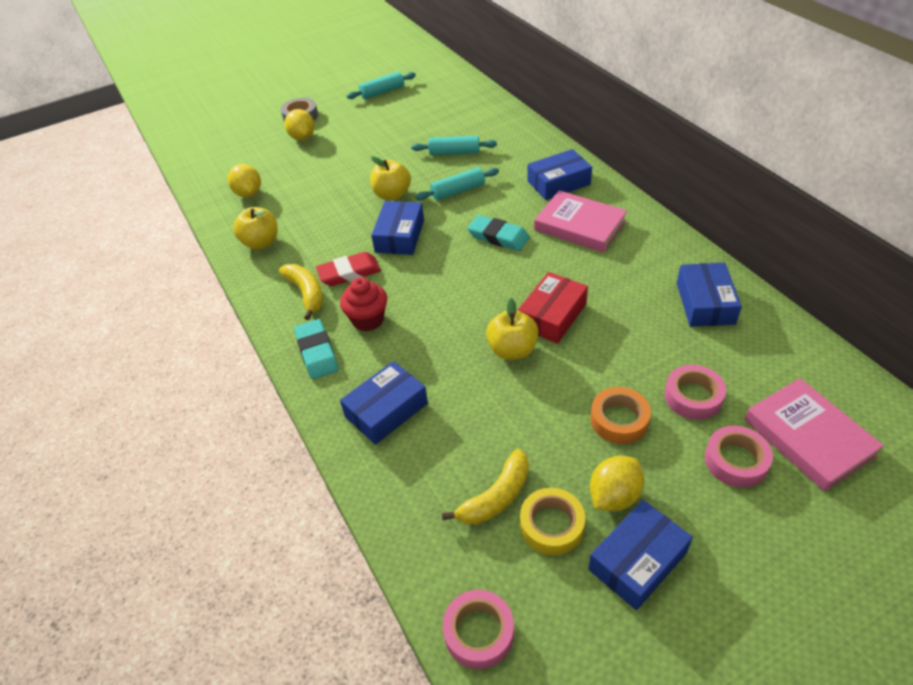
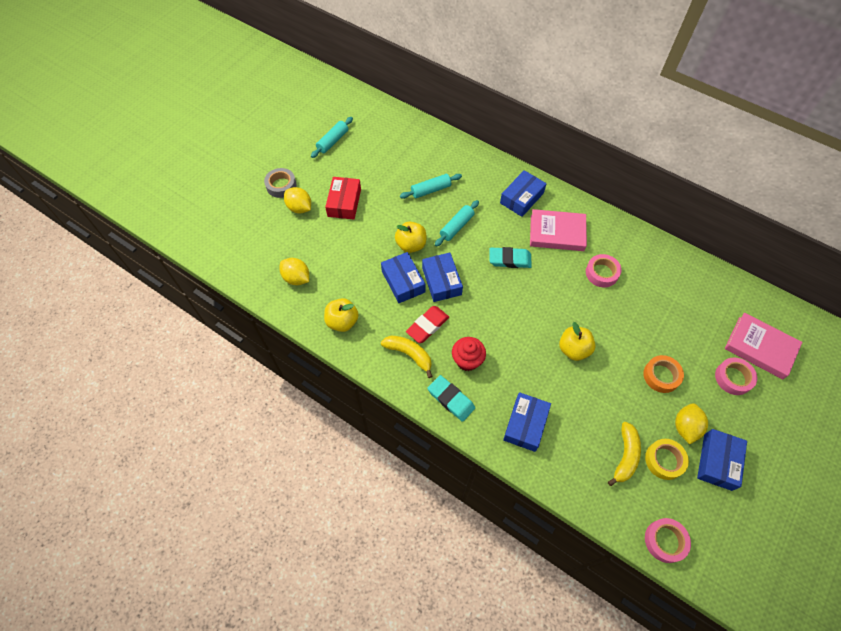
camera: 30 degrees left, 15 degrees up
red box [518,272,588,344] -> red box moved to [325,177,361,219]
pink tape [665,365,726,420] -> pink tape moved to [586,254,622,287]
blue box [677,263,742,327] -> blue box moved to [381,252,426,303]

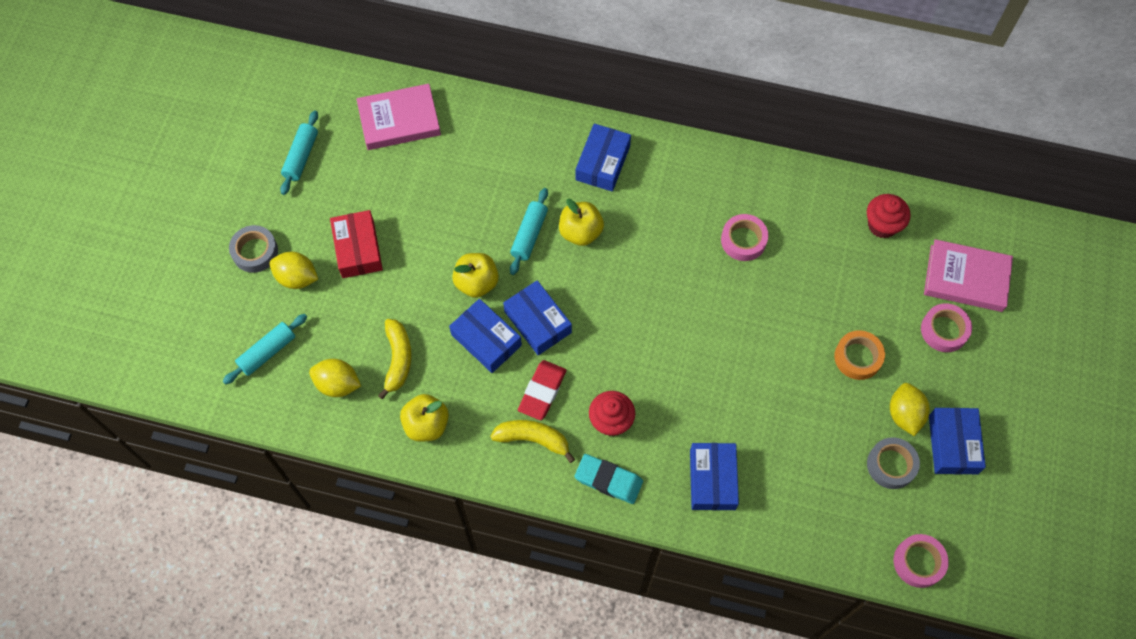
camera: 20 degrees left, 5 degrees up
turquoise rolling pin [400,174,462,199] -> turquoise rolling pin moved to [222,314,307,385]
turquoise eraser [489,247,532,268] -> none
pink book [530,209,587,251] -> pink book moved to [356,84,441,150]
yellow apple [559,322,596,361] -> yellow apple moved to [559,199,604,246]
yellow banana [608,422,641,486] -> yellow banana moved to [378,319,412,399]
yellow tape [645,439,689,480] -> grey tape [867,437,920,489]
none -> red cupcake [867,194,910,238]

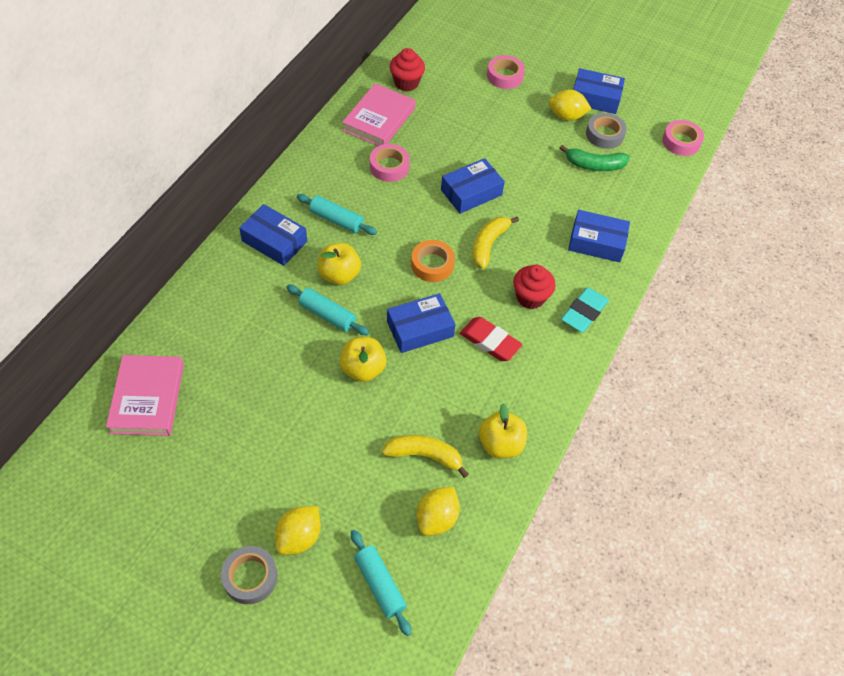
camera: 80 degrees left, 10 degrees down
turquoise rolling pin [280,111,318,195] -> turquoise rolling pin moved to [297,194,377,235]
red box [330,210,383,278] -> none
blue box [449,299,522,373] -> blue box moved to [441,158,505,214]
yellow banana [490,420,575,463] -> yellow banana moved to [472,216,519,269]
orange tape [834,330,885,380] -> orange tape moved to [411,240,455,282]
pink book [924,239,1013,312] -> pink book moved to [342,83,416,146]
none -> green banana [559,145,630,171]

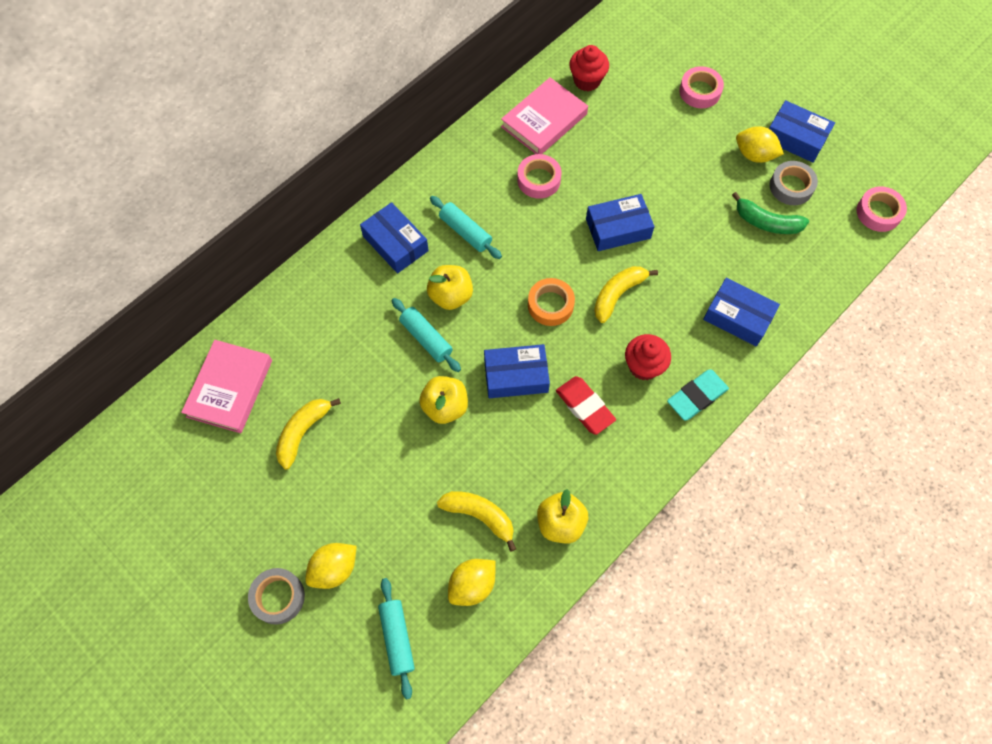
camera: 20 degrees right, 10 degrees up
none -> yellow banana [276,398,341,470]

